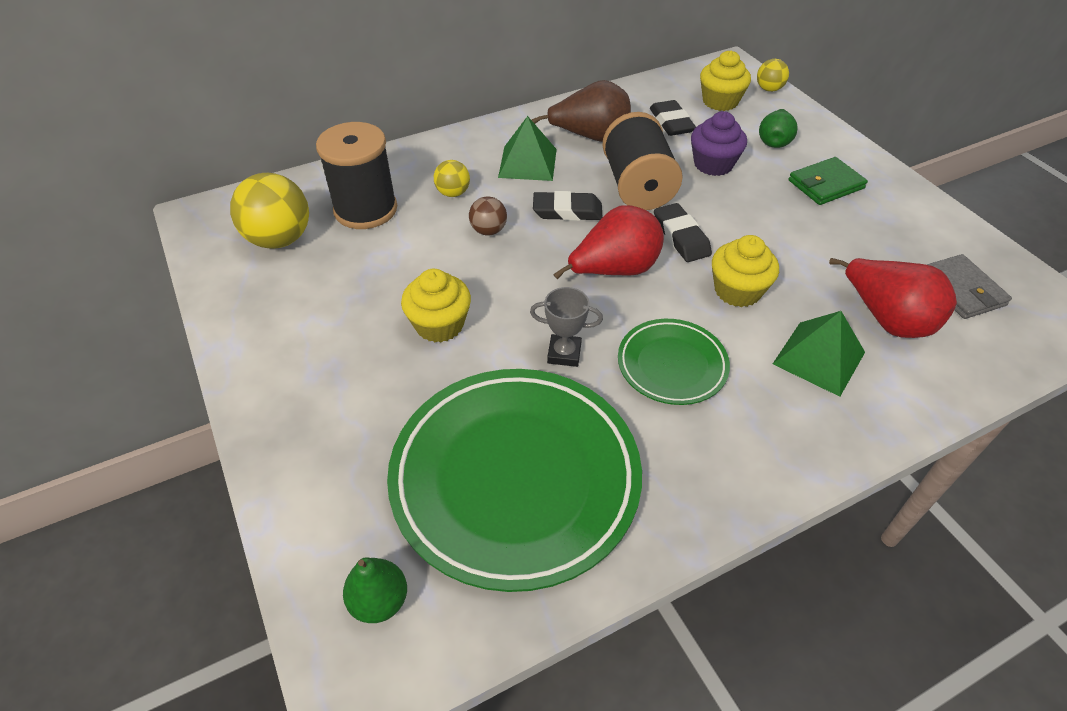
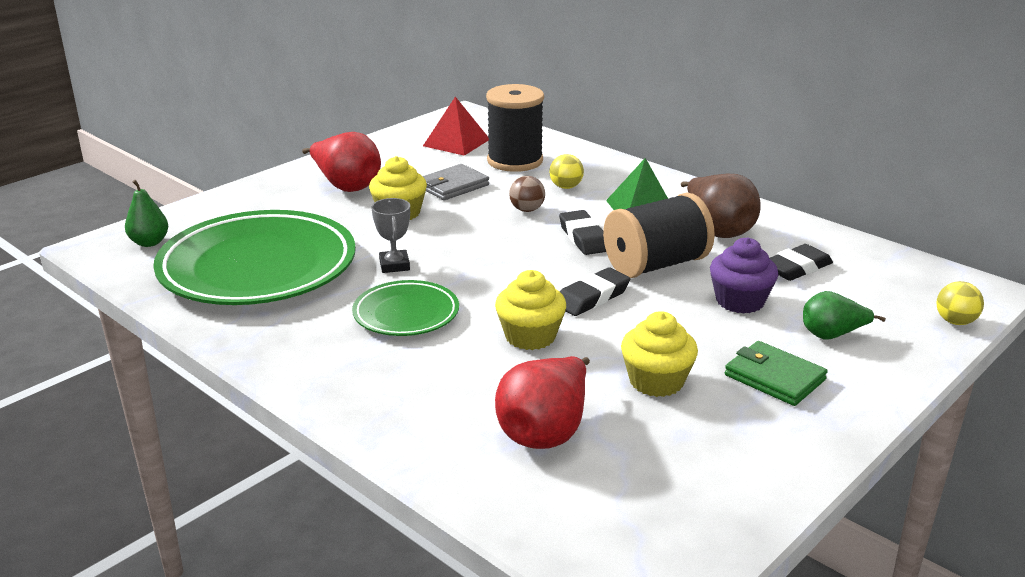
camera: 70 degrees right, 20 degrees down
yellow ball [230,173,309,248] -> red pyramid [423,97,489,156]
red pear [553,205,664,280] -> red pear moved to [302,132,381,192]
yellow cupcake [700,51,751,111] -> yellow cupcake moved to [621,311,698,397]
green pyramid [773,311,865,397] -> none
grey wallet [927,254,1012,319] -> grey wallet moved to [423,164,489,200]

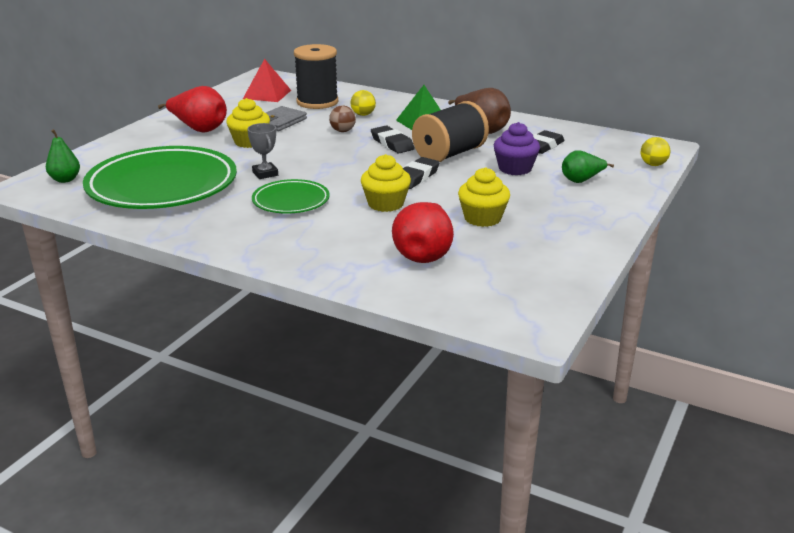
camera: 15 degrees left, 0 degrees up
green wallet [725,341,828,406] -> none

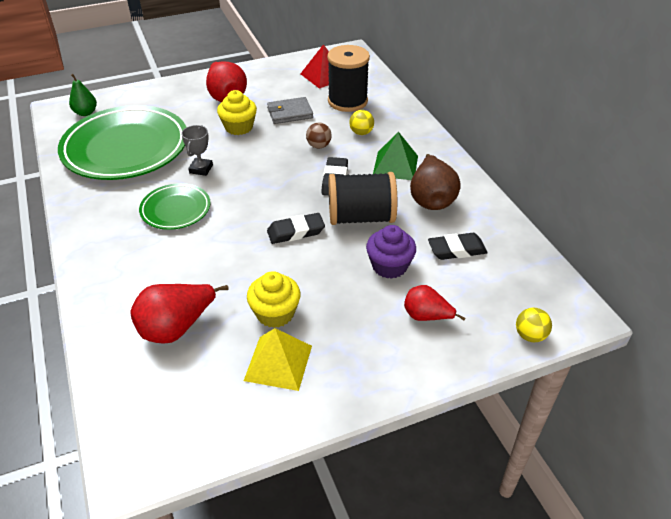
camera: 40 degrees right, 15 degrees up
yellow cupcake [361,154,411,212] -> none
green pear [562,150,614,183] -> red pear [404,285,465,321]
none -> yellow pyramid [244,328,312,391]

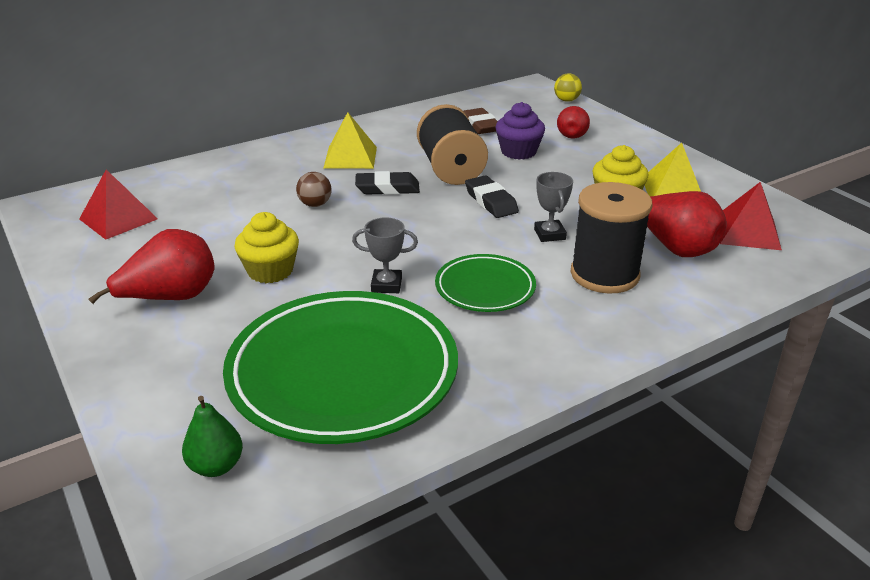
camera: 100 degrees left, 10 degrees down
grey wallet [267,97,313,124] -> none
black spool [327,45,370,112] -> black spool moved to [571,182,653,294]
yellow ball [349,110,374,135] -> none
green pyramid [373,132,418,180] -> yellow pyramid [323,112,377,169]
brown pear [410,154,461,210] -> none
black eraser [428,233,488,260] -> brown eraser [463,108,498,134]
none -> grey trophy [534,172,573,242]
none -> red pyramid [720,182,782,250]

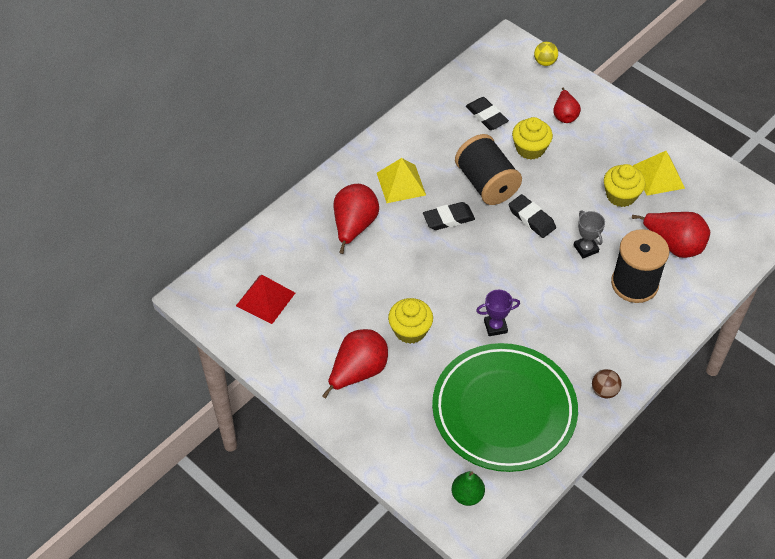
camera: 15 degrees left, 20 degrees up
brown ball [296,172,332,207] -> brown ball moved to [592,369,622,398]
grey trophy [352,217,418,293] -> purple trophy [476,290,520,336]
green plate [435,254,536,312] -> none
brown eraser [463,108,498,134] -> black eraser [466,97,509,130]
purple cupcake [495,102,545,160] -> yellow cupcake [512,117,553,160]
red pyramid [720,182,782,250] -> none
none -> red pear [334,184,379,254]

